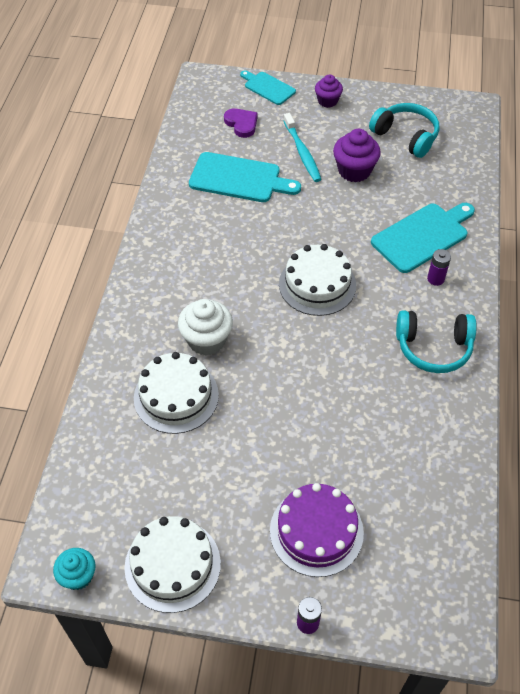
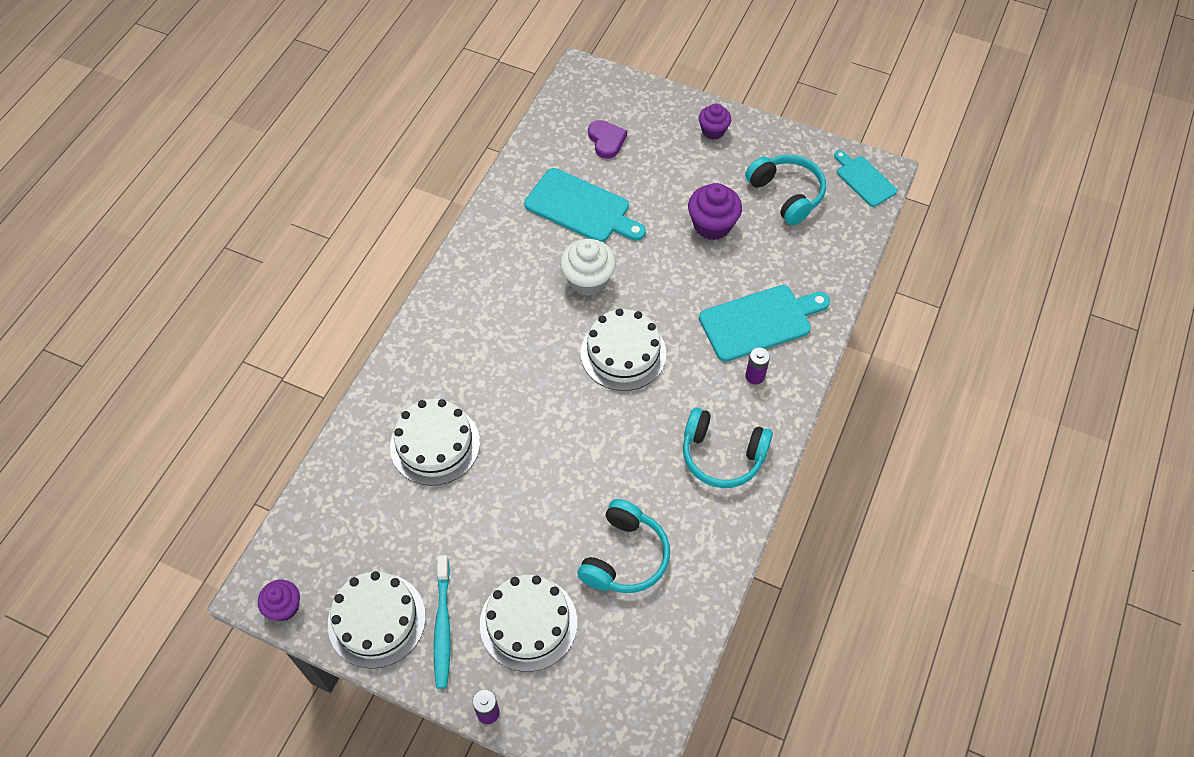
camera: 15 degrees right, 5 degrees up
turquoise cupcake [53,548,96,590] -> purple cupcake [258,580,300,621]
white cupcake [178,299,233,356] -> white cupcake moved to [560,239,616,296]
turquoise cutting board [240,70,296,105] -> turquoise cutting board moved to [834,150,897,207]
purple cake [270,483,364,577] -> white cake [480,575,577,672]
turquoise toothbrush [284,113,322,182] -> turquoise toothbrush moved to [434,555,451,689]
none -> turquoise headphones [577,499,670,593]

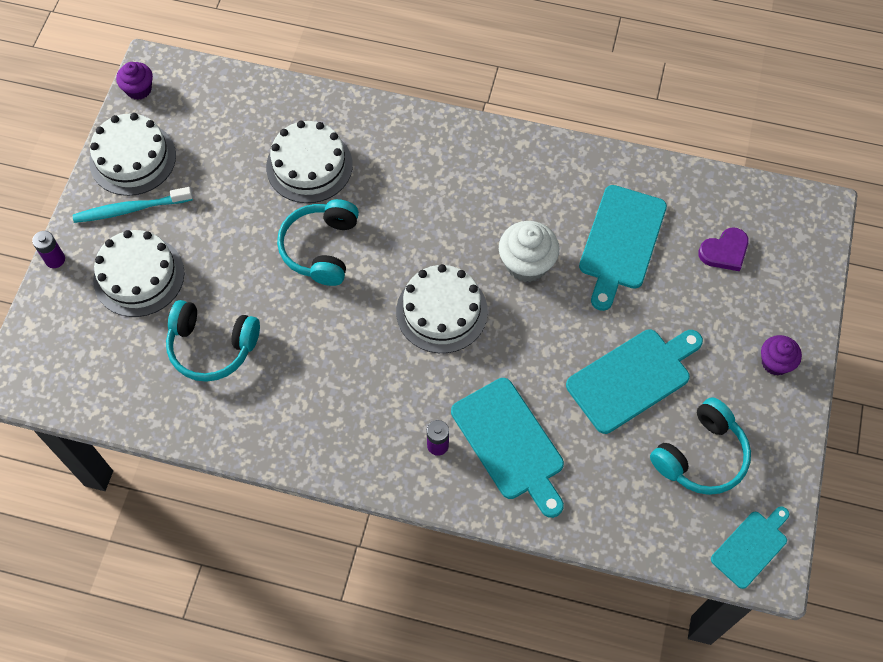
camera: 80 degrees right, 5 degrees up
turquoise headphones [683,407,773,488] -> turquoise headphones moved to [277,199,359,286]
purple cupcake [688,183,742,240] -> turquoise cutting board [566,329,703,434]

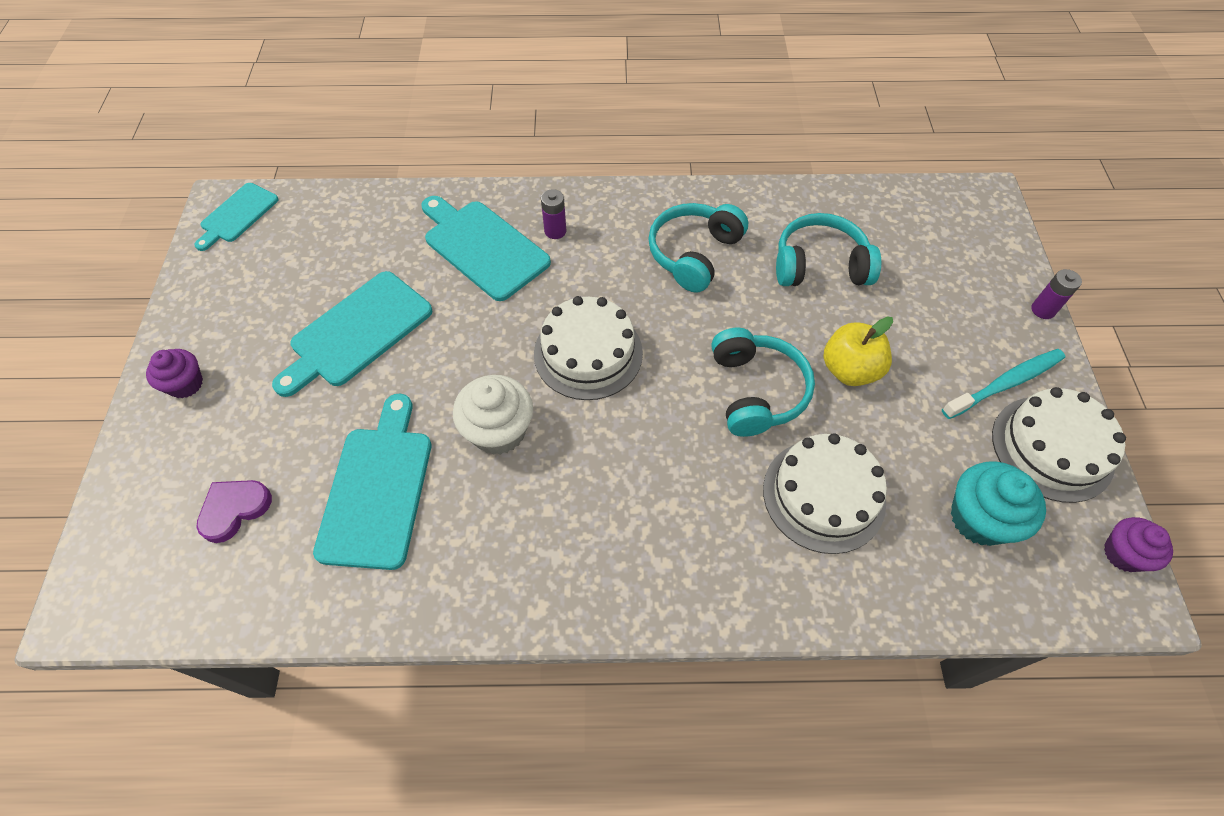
camera: 165 degrees right, 5 degrees down
white cake [93,230,184,317] -> none
turquoise headphones [650,397,751,495] -> turquoise headphones moved to [648,203,748,293]
none -> yellow apple [823,316,893,386]
none -> turquoise cupcake [951,461,1046,546]

